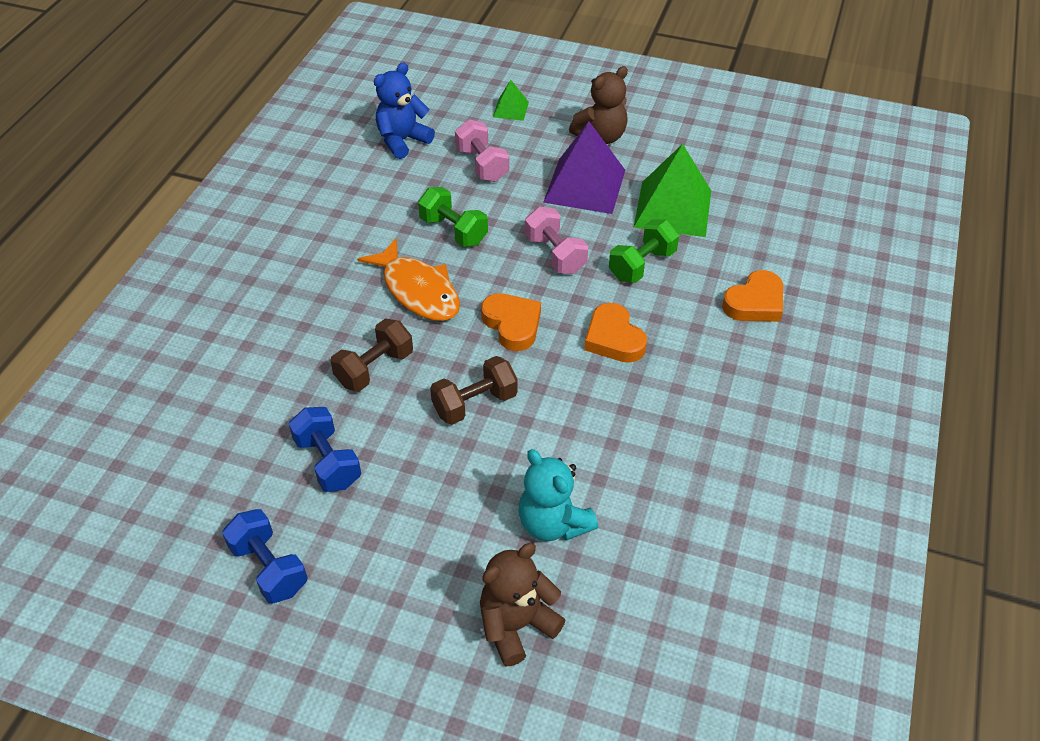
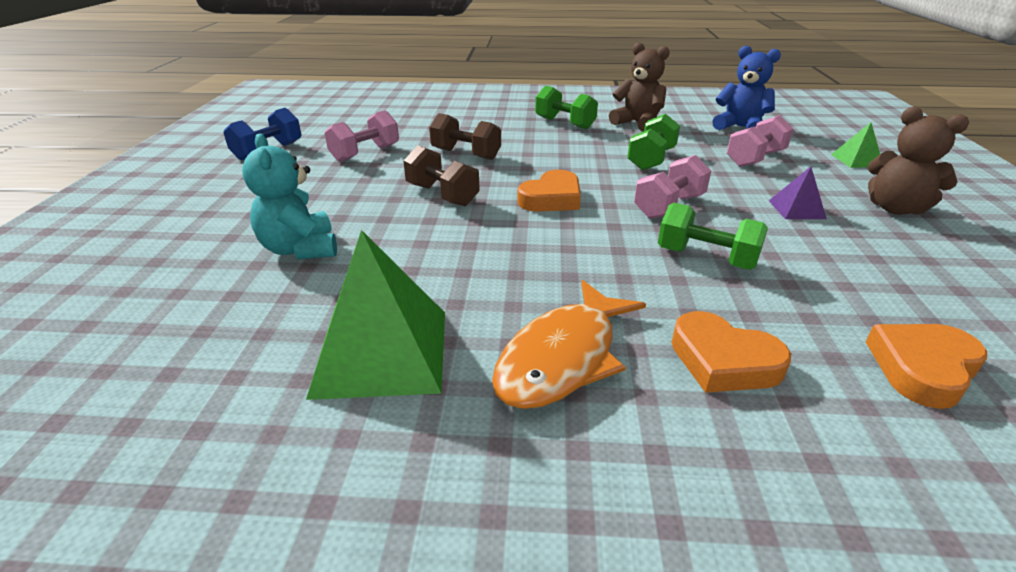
camera: 75 degrees right, 15 degrees down
blue dumbbell [289,407,361,492] -> pink dumbbell [325,110,399,162]
orange fish [357,238,460,321] -> orange fish moved to [492,280,646,409]
brown teddy bear [480,543,566,666] -> brown teddy bear moved to [609,42,670,132]
turquoise teddy bear [518,449,598,541] -> turquoise teddy bear turned 60 degrees counterclockwise [242,133,337,259]
purple pyramid [543,121,625,214] -> purple pyramid [769,166,827,219], size x0.48
orange heart [584,303,647,363] -> orange heart moved to [866,324,987,409]
green pyramid [633,144,711,237] -> green pyramid moved to [306,230,445,400]
none -> green dumbbell [535,86,598,129]

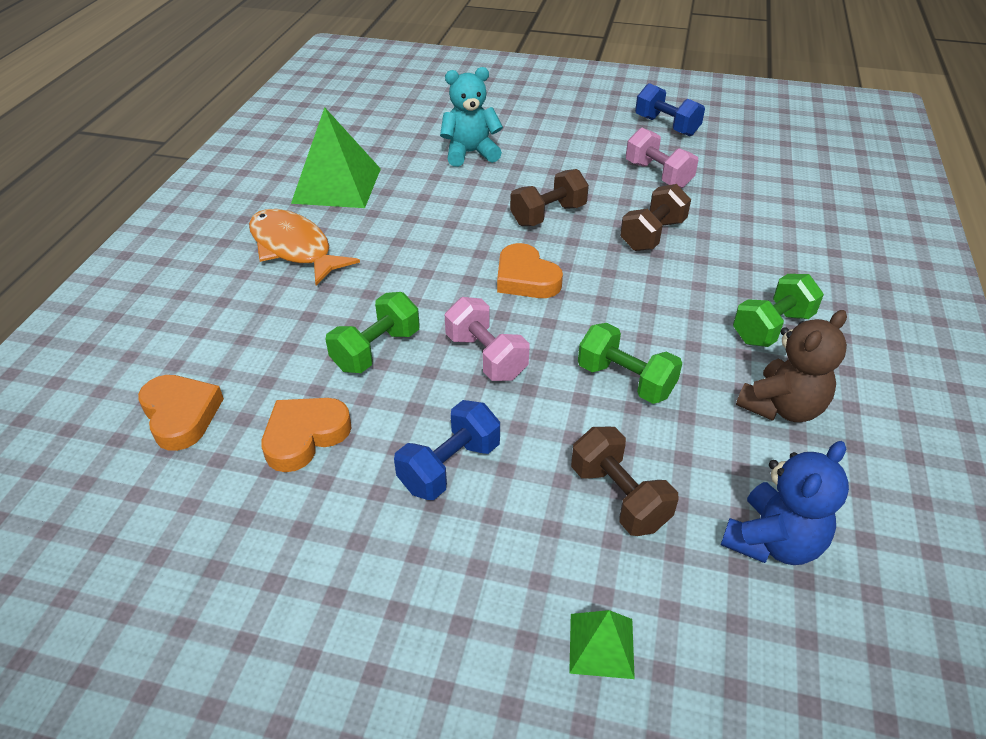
camera: 100 degrees right, 10 degrees up
orange heart [671,311,791,393] -> orange heart moved to [261,398,352,472]
pink dumbbell [727,115,793,167] -> brown dumbbell [571,427,678,536]
purple pyramid [769,166,827,219] -> blue dumbbell [394,400,500,500]
brown teddy bear [868,107,969,215] -> none

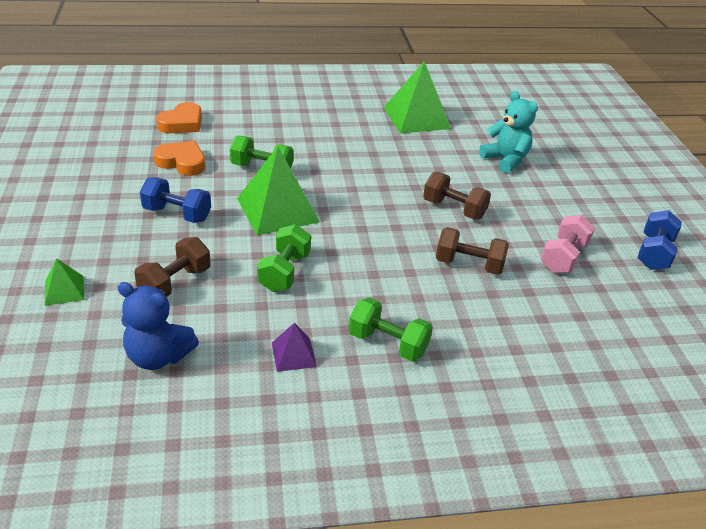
camera: 65 degrees right, 5 degrees down
orange fish [249,209,360,286] -> none
pink dumbbell [445,297,529,381] -> green pyramid [237,146,320,235]
orange heart [497,243,563,298] -> none
brown teddy bear [736,310,847,422] -> purple pyramid [272,323,317,372]

